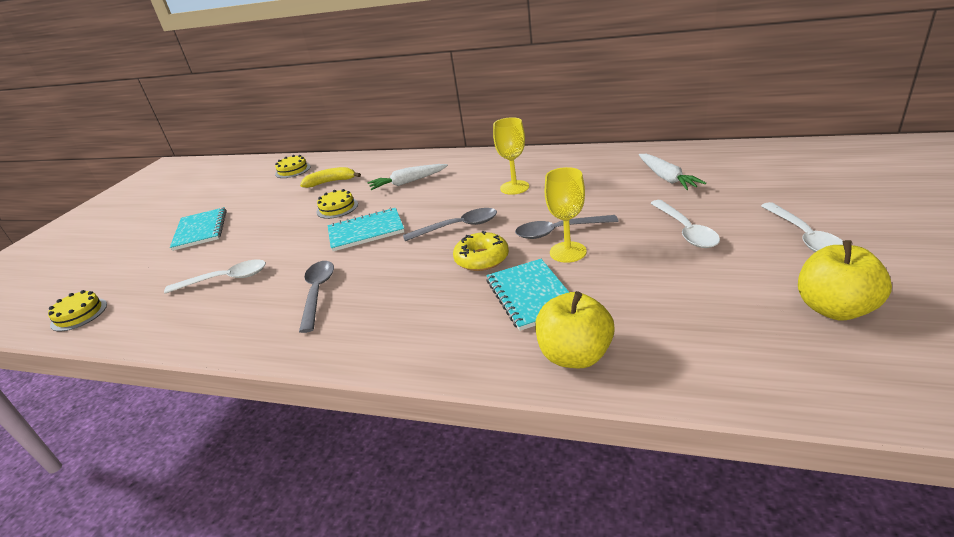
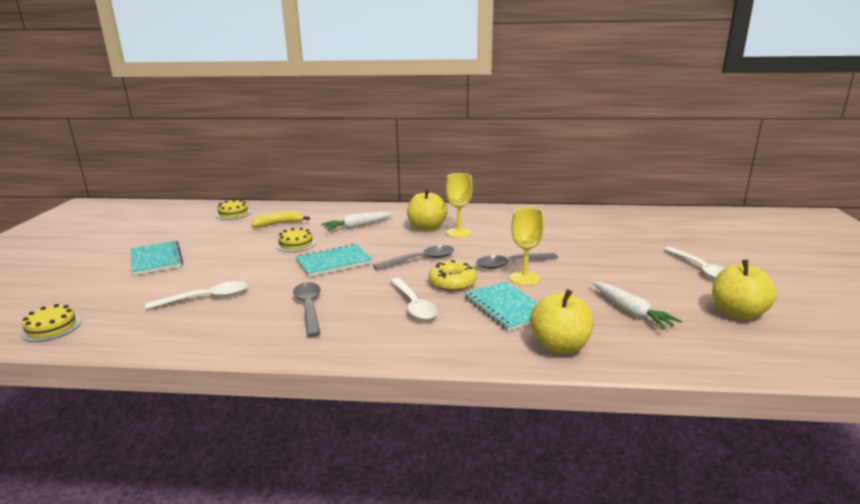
camera: 15 degrees left, 10 degrees down
white carrot [639,154,706,190] -> white carrot moved to [592,281,682,329]
white spoon [650,200,720,248] -> white spoon moved to [390,278,438,320]
none -> yellow apple [407,189,447,231]

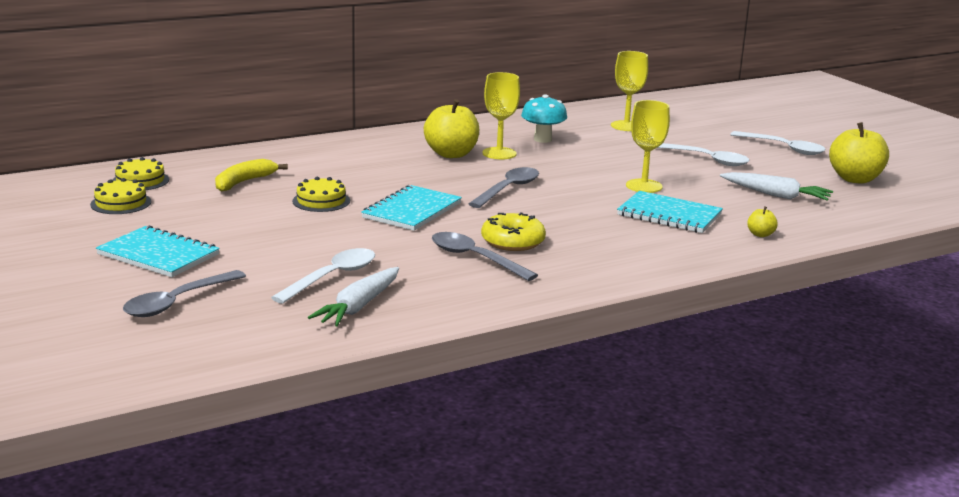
camera: 35 degrees left, 0 degrees up
yellow cake [21,304,81,342] -> yellow cake moved to [90,178,151,214]
white carrot [321,212,393,230] -> white carrot moved to [308,267,399,327]
white spoon [390,278,438,320] -> white spoon moved to [657,143,749,166]
yellow donut [429,260,477,291] -> yellow donut moved to [481,212,546,251]
grey spoon [476,253,558,269] -> grey spoon moved to [123,270,246,317]
yellow apple [530,289,594,354] -> yellow apple [747,206,778,237], size x0.45
none -> turquoise mushroom [521,94,567,143]
none -> yellow goblet [611,51,648,131]

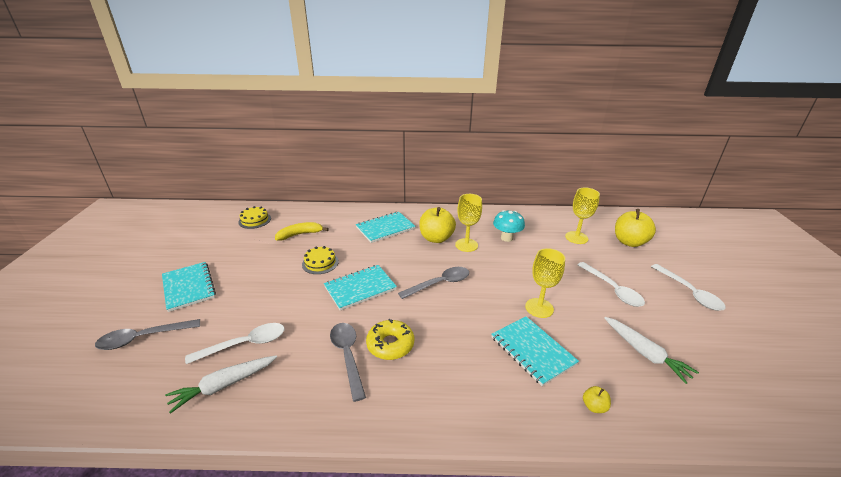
camera: 30 degrees right, 10 degrees up
yellow cake [90,178,151,214] -> none
yellow apple [829,122,889,184] -> yellow apple moved to [615,209,656,247]
none -> turquoise notebook [356,212,415,243]

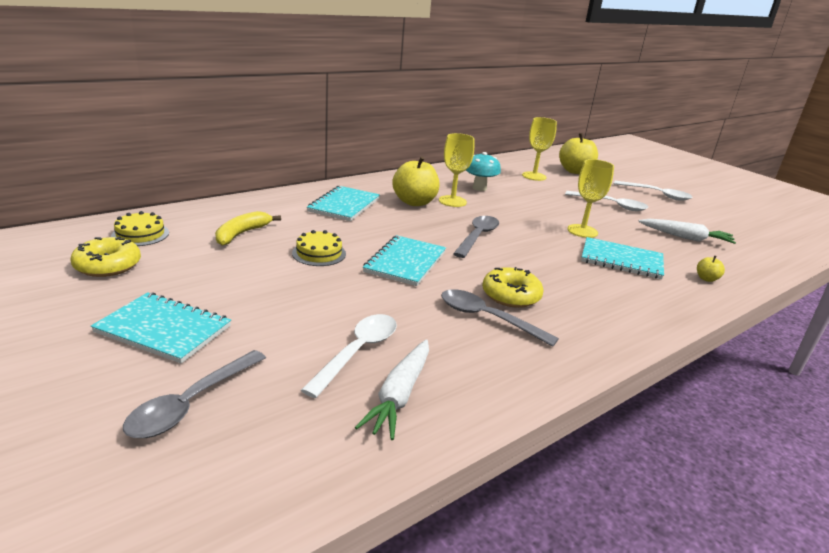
camera: 40 degrees left, 5 degrees down
none -> yellow donut [71,237,141,277]

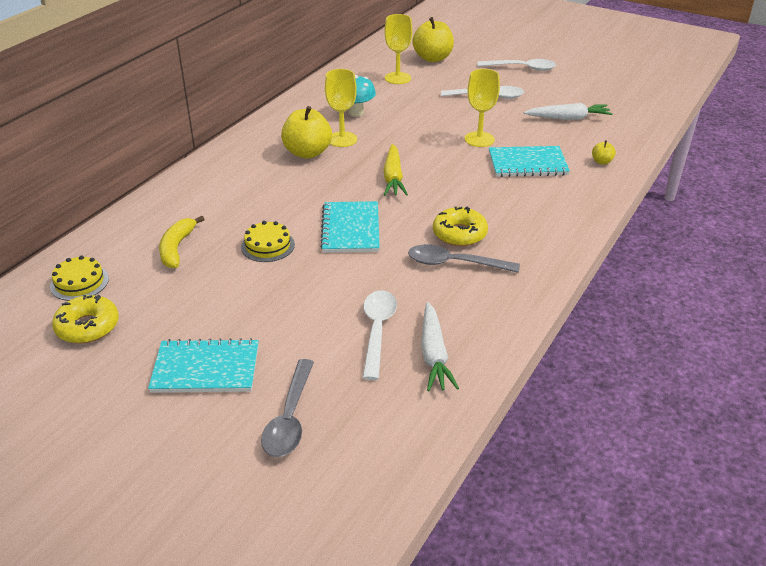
camera: 20 degrees left, 10 degrees up
turquoise notebook [307,186,380,221] -> none
grey spoon [453,216,499,258] -> yellow carrot [384,144,408,196]

